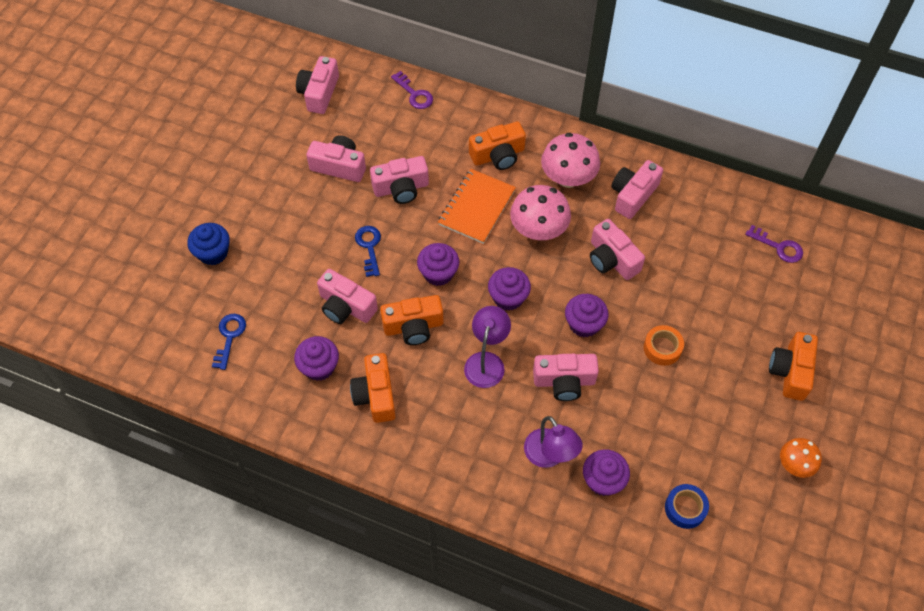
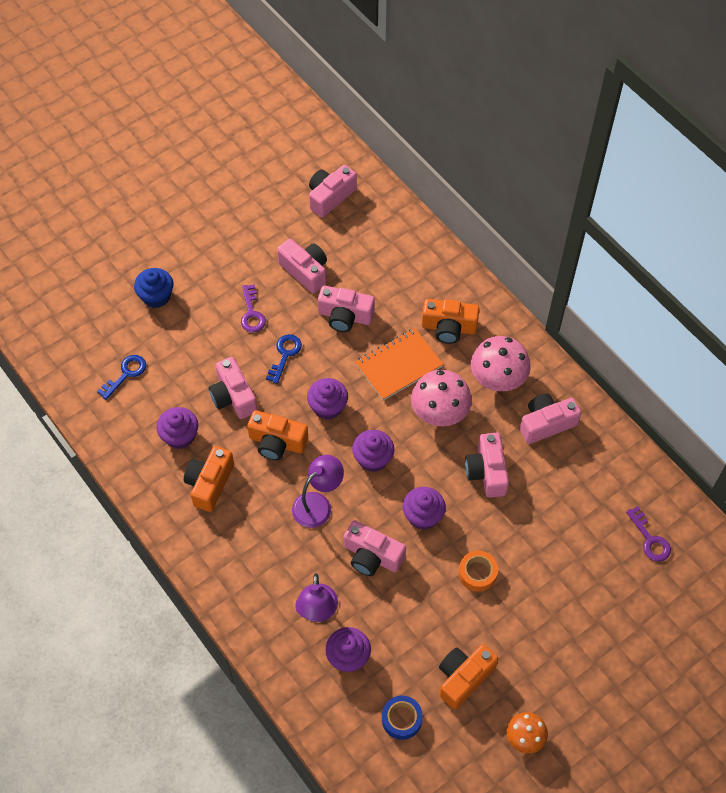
camera: 30 degrees right, 0 degrees up
purple key [391,71,433,109] -> purple key moved to [241,284,266,332]
orange camera [769,332,818,401] -> orange camera moved to [439,644,498,709]

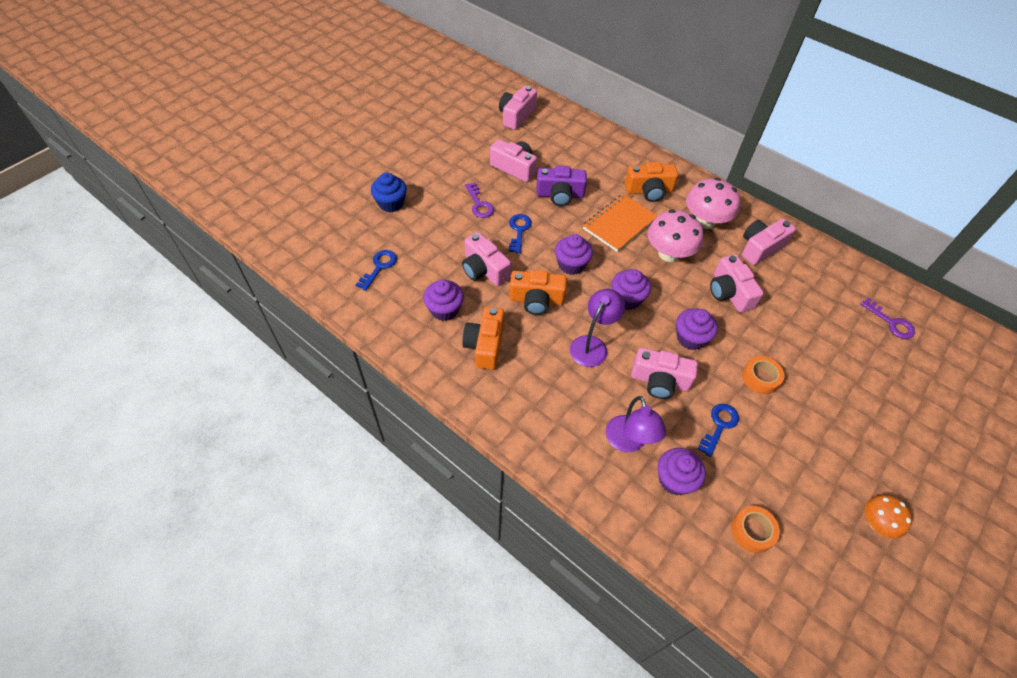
camera: 15 degrees left, 5 degrees down
pink camera [318,286,375,332] -> purple camera [536,166,587,206]
blue tape [382,696,423,740] -> orange tape [731,506,780,553]
orange camera [439,644,498,709] -> none
none -> blue key [698,404,739,457]

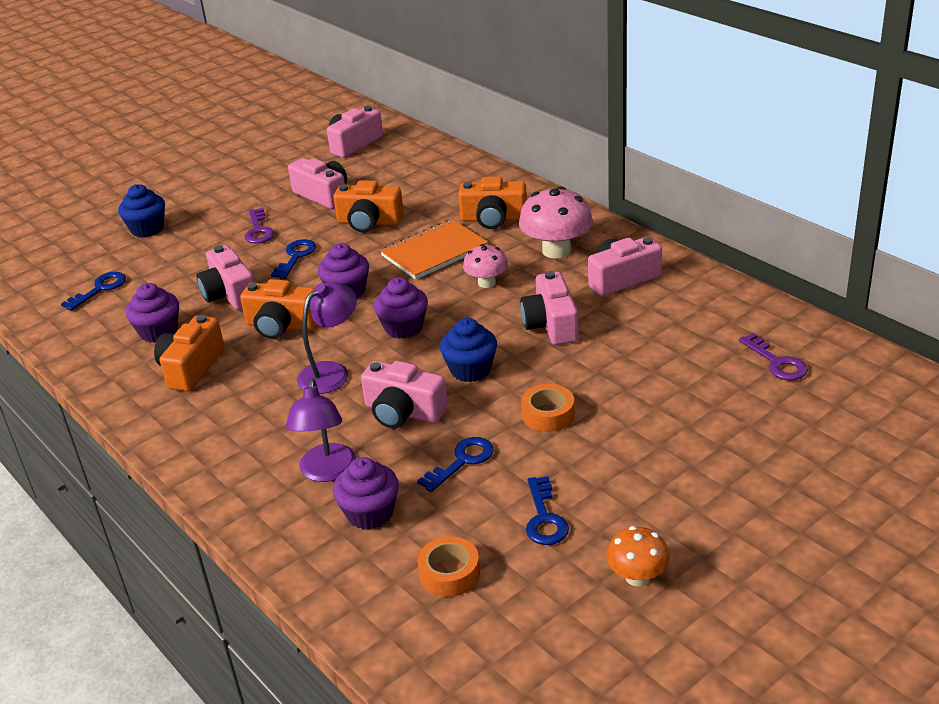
camera: 15 degrees right, 20 degrees down
purple camera [536,166,587,206] -> orange camera [333,180,404,233]
pink mushroom [648,210,703,262] -> pink mushroom [463,244,508,288], size x0.60
purple cupcake [676,308,718,350] -> blue cupcake [440,318,497,382]
none -> blue key [526,476,569,545]

